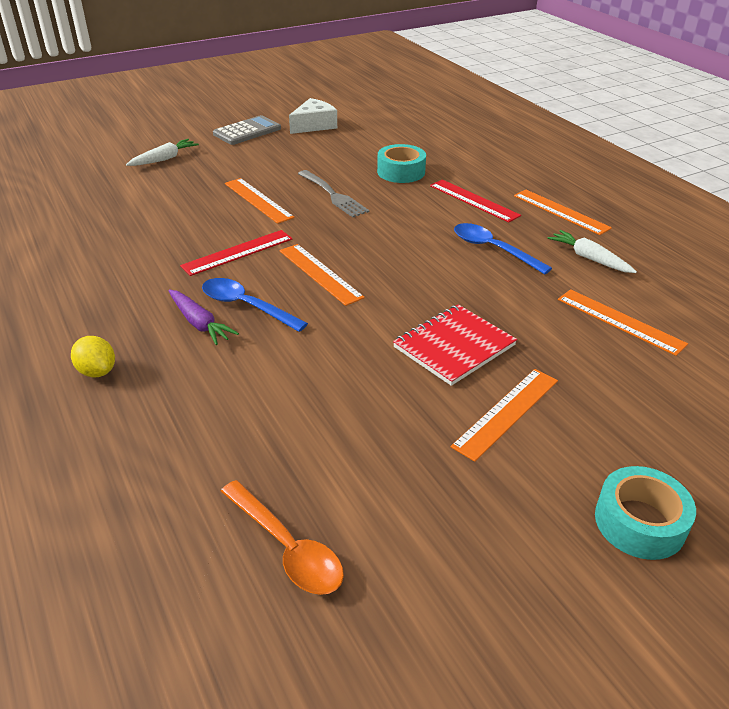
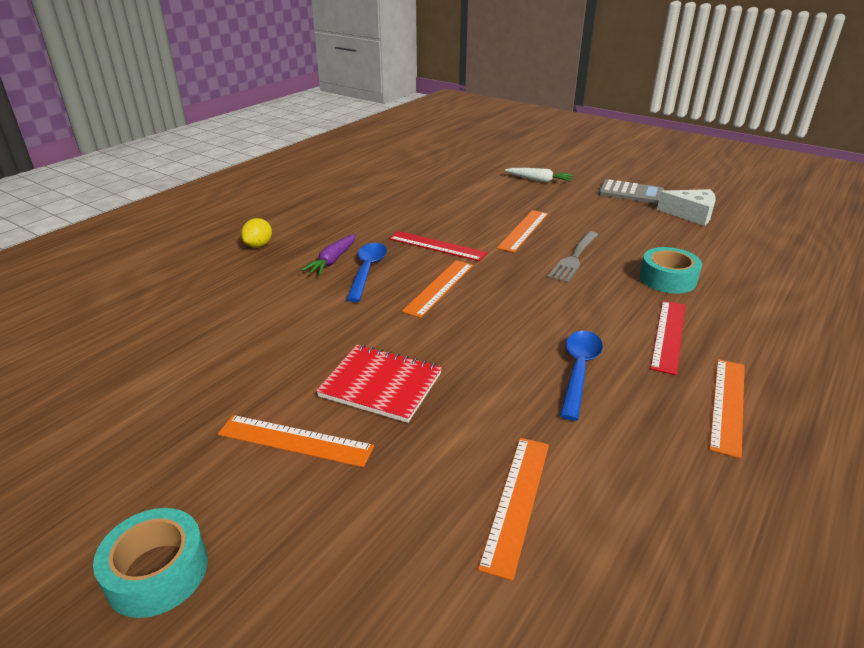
camera: 65 degrees right, 5 degrees down
orange spoon [220,480,344,595] -> none
white carrot [547,230,637,273] -> none

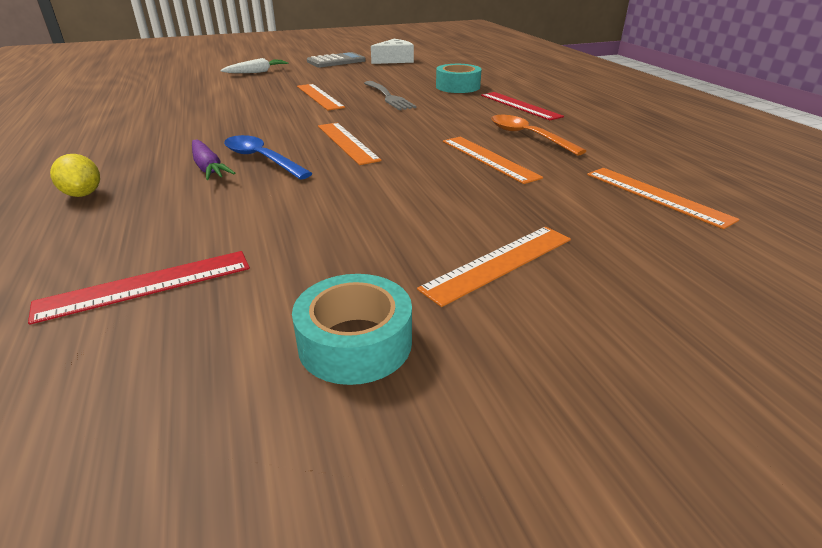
camera: 55 degrees left, 0 degrees up
turquoise tape [93,508,208,618] -> turquoise tape moved to [292,274,412,385]
red notebook [316,345,442,423] -> none
red ruler [389,231,488,261] -> red ruler moved to [28,251,250,325]
blue spoon [560,331,603,421] -> orange spoon [491,115,586,156]
orange ruler [709,359,745,458] -> orange ruler moved to [443,137,543,184]

